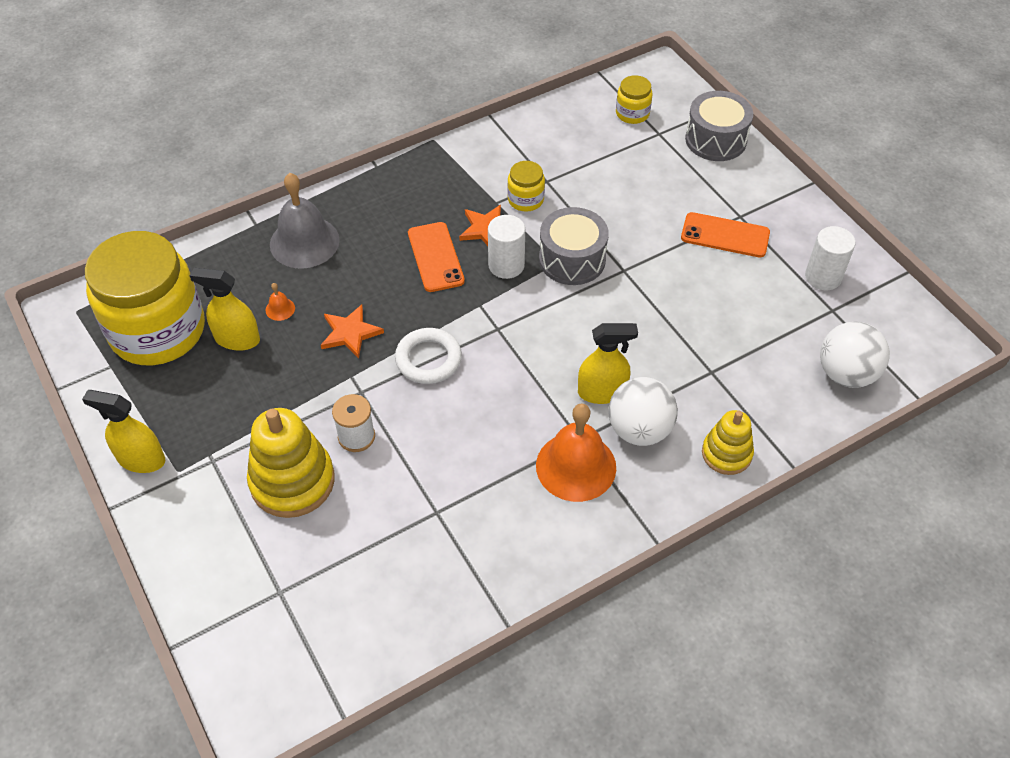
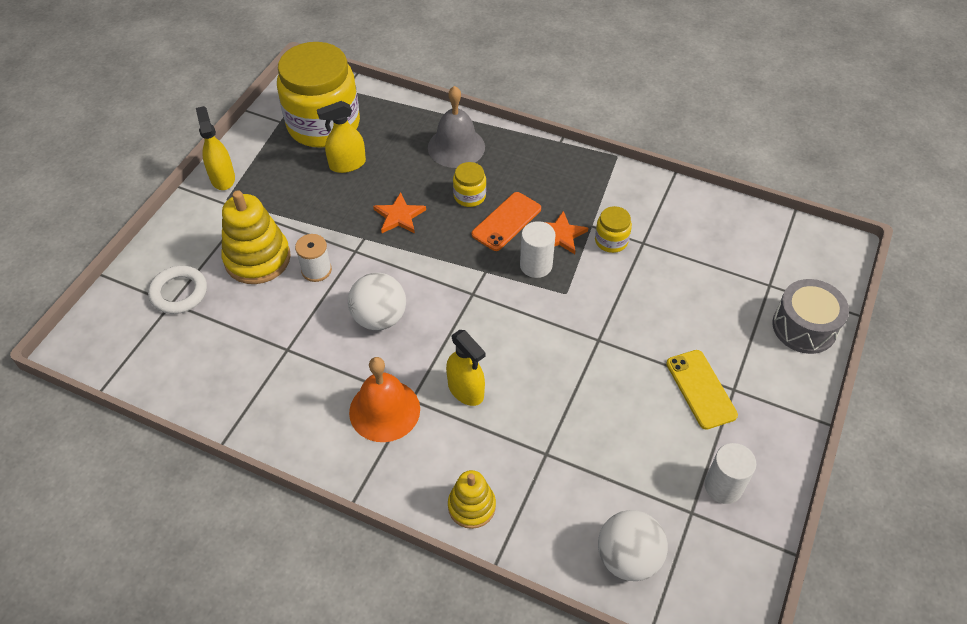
camera: 55 degrees right, 0 degrees up
yellow spray bottle [190,268,260,351] -> yellow spray bottle turned 90 degrees counterclockwise [317,101,366,173]
orange bell [266,283,295,321] -> none
white ring [395,328,462,384] -> white ring moved to [148,266,207,314]
grey drum [539,207,609,285] -> none
white ball [608,377,678,446] -> white ball moved to [348,273,406,331]
yellow jar [616,75,653,124] -> yellow jar moved to [453,162,486,207]
orange phone [681,212,770,258] -> yellow phone [666,350,738,430]

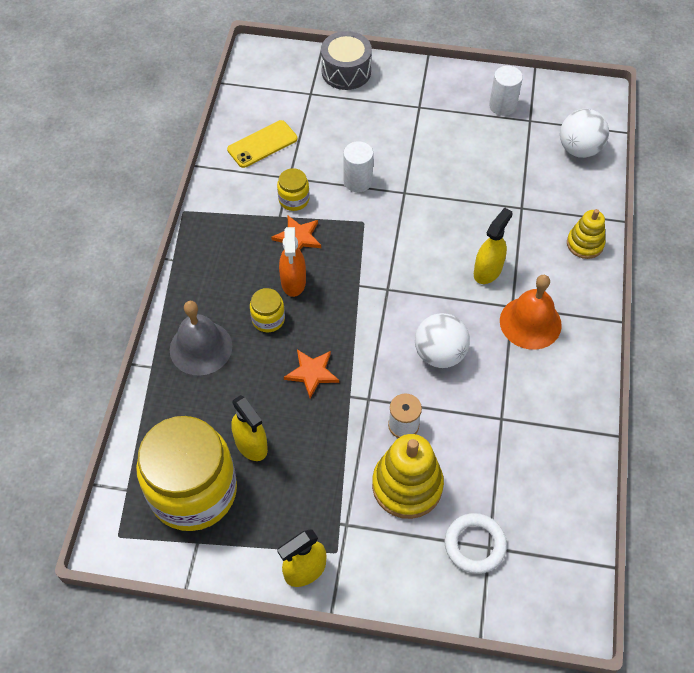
camera: 105 degrees left, 5 degrees up
orange phone [472,192,541,251] -> orange spray bottle [279,227,306,297]
white cylinder [520,221,556,278] -> white cylinder moved to [343,141,374,192]
yellow phone [666,350,738,430] -> yellow phone moved to [227,120,298,168]

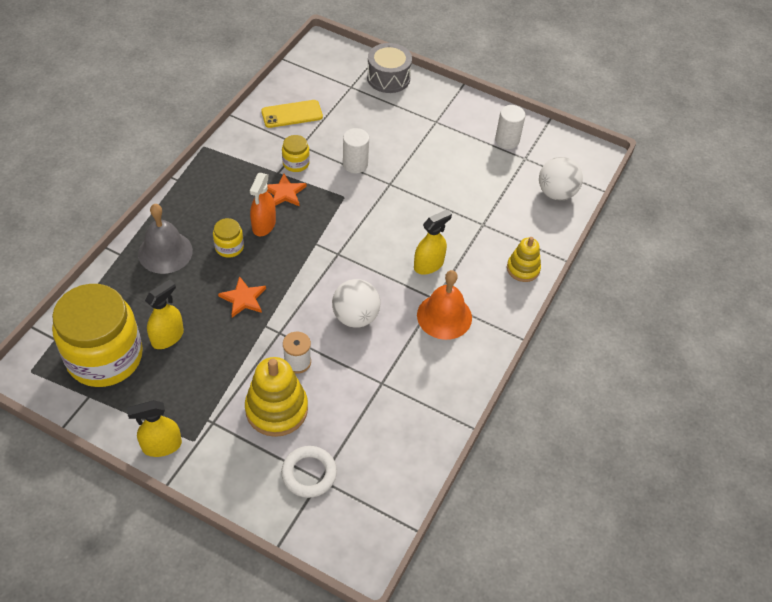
camera: 15 degrees right, 5 degrees down
yellow spray bottle [231,395,268,461] -> yellow spray bottle turned 120 degrees counterclockwise [145,279,184,349]

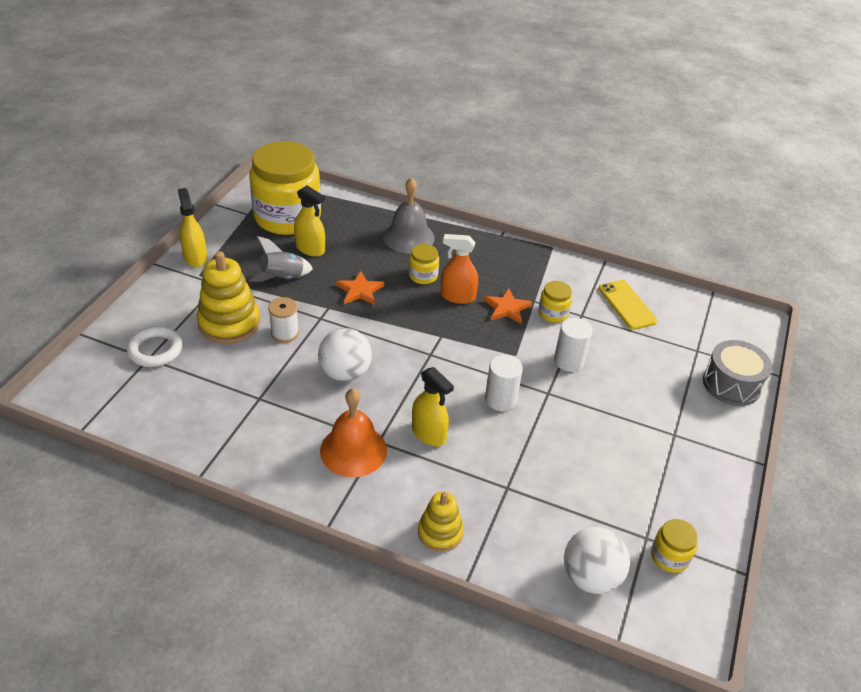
camera: 85 degrees right, 10 degrees down
white cylinder [495,105,525,149] -> white cylinder moved to [485,355,523,411]
none -> grey rocket [249,236,313,282]
none -> yellow jar [651,519,698,573]

